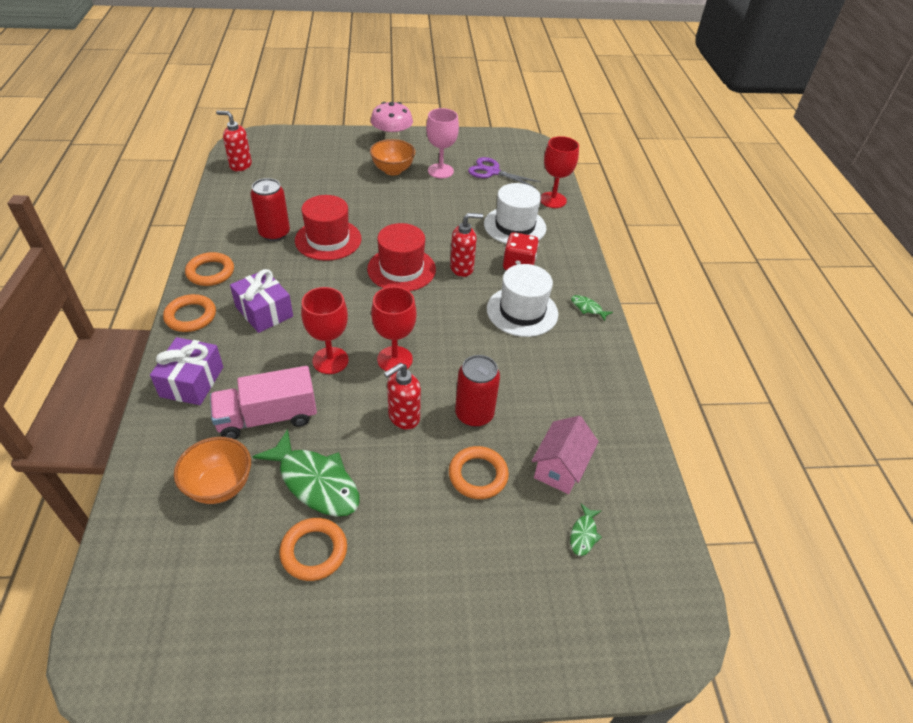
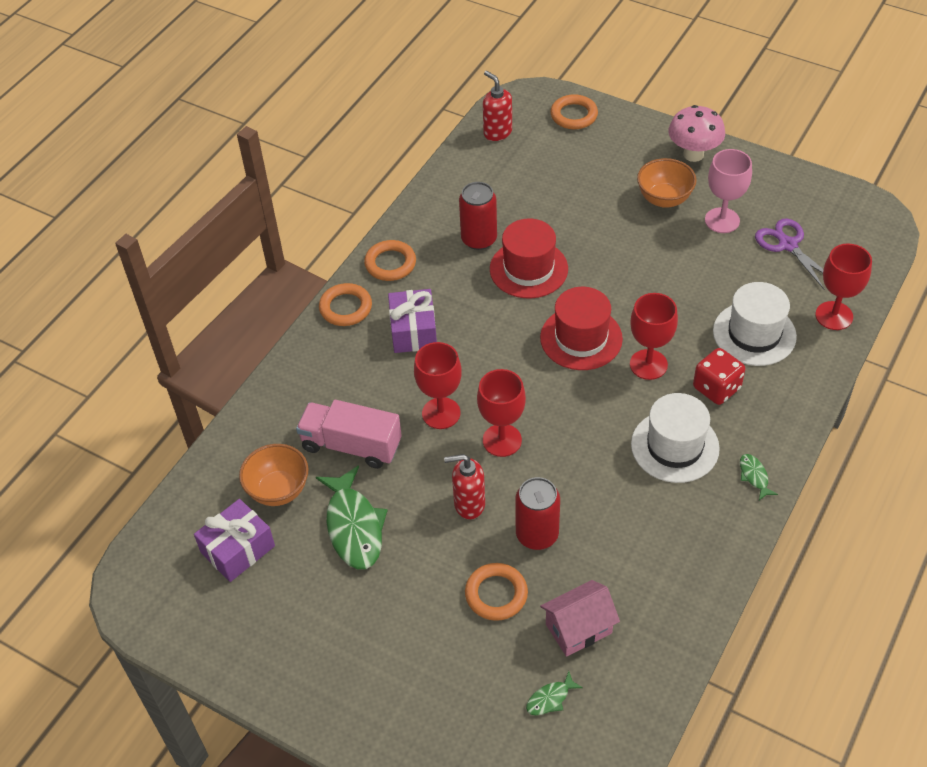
camera: 40 degrees right, 5 degrees up
purple gift [150,337,223,405] -> purple gift moved to [194,499,275,582]
orange ring [279,518,347,581] -> orange ring moved to [550,94,598,129]
red soap dispenser [450,213,483,277] -> red goblet [630,293,678,380]

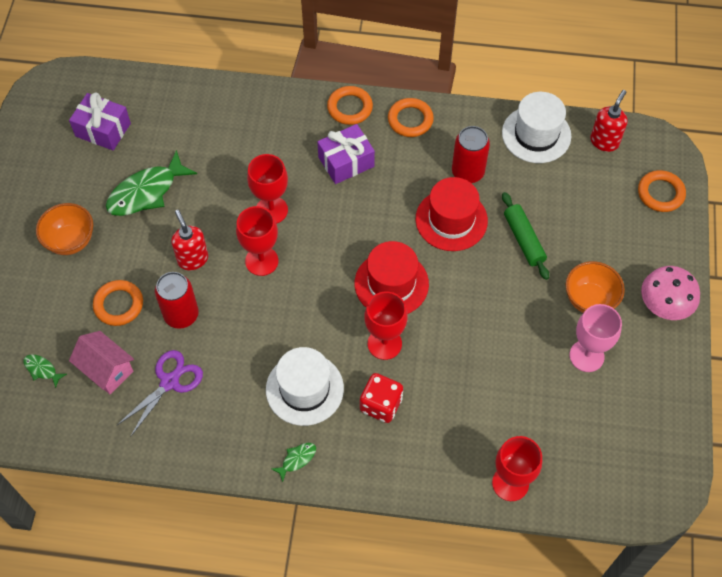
camera: 65 degrees right, 10 degrees up
orange bowl [239,444,309,506] -> orange bowl moved to [36,203,93,255]
pink truck [296,400,402,469] -> none
white hat [713,282,797,366] -> white hat moved to [502,92,571,163]
purple scissors [755,218,824,289] -> purple scissors moved to [116,350,203,437]
none -> green rolling pin [502,192,549,280]

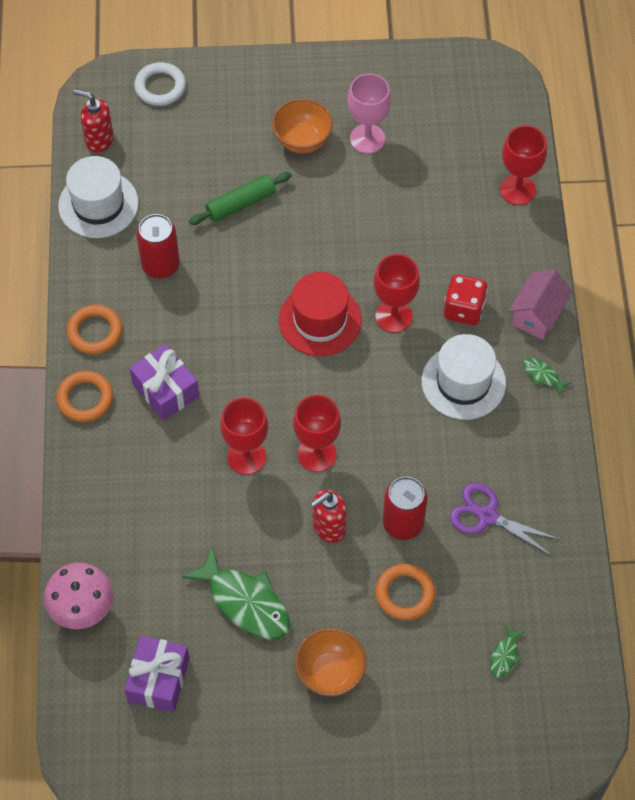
camera: 100 degrees left, 0 degrees up
pink house [69,331,134,394] -> pink house moved to [509,269,573,340]
red hat [416,177,488,251] -> none
orange ring [638,170,686,212] -> white ring [134,62,186,106]
pink mushroom [641,266,700,320] -> pink mushroom moved to [44,563,113,629]

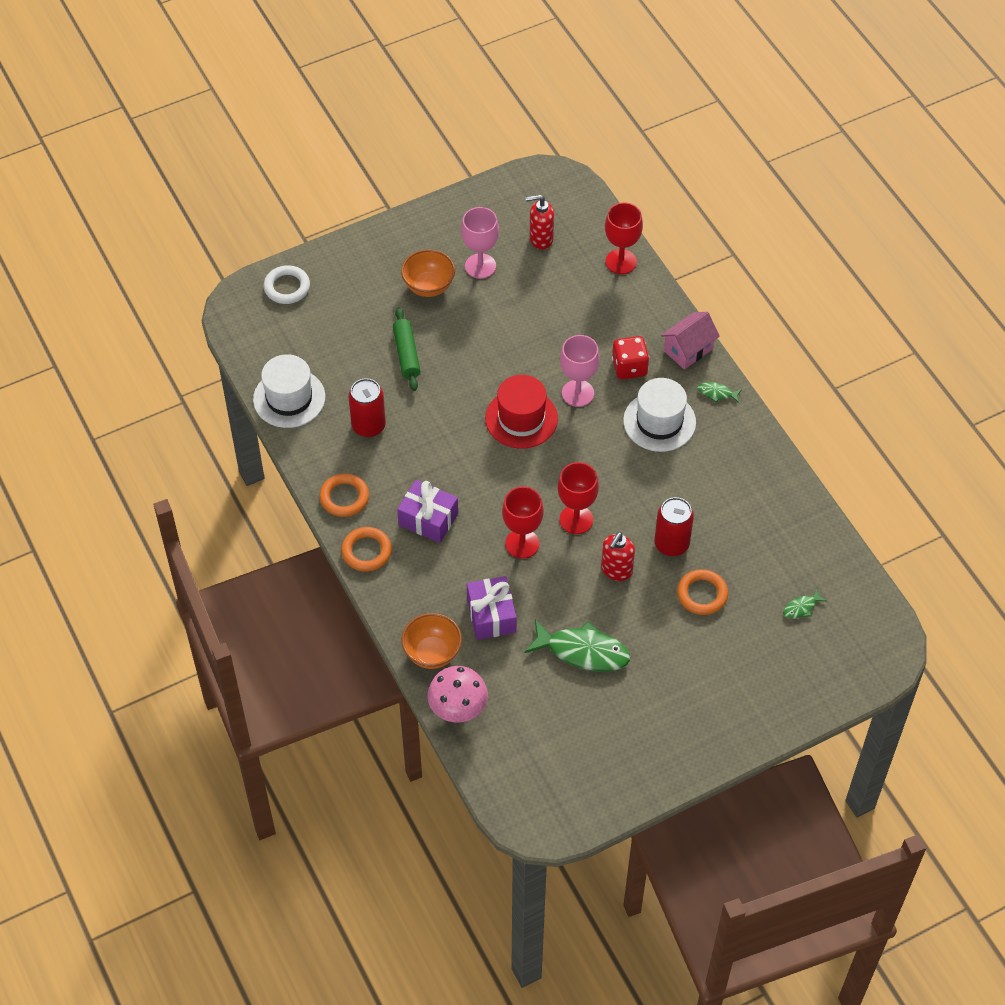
camera: 25 degrees left, 5 degrees down
red soap dispenser [73,89,114,153] -> red soap dispenser moved to [525,195,554,249]
purple gift [124,636,190,712] -> purple gift moved to [467,576,516,640]
green rolling pin [189,172,292,225] -> green rolling pin turned 45 degrees counterclockwise [393,307,420,391]
orange bowl [295,628,367,696] -> orange bowl moved to [401,613,462,669]
red goblet [374,254,420,333] -> pink goblet [560,335,600,407]
purple scissors [450,483,561,556] -> none
green fish [490,625,525,677] -> green fish turned 60 degrees clockwise [783,588,827,619]
pink house [509,269,573,340] -> pink house turned 45 degrees clockwise [661,312,720,369]

